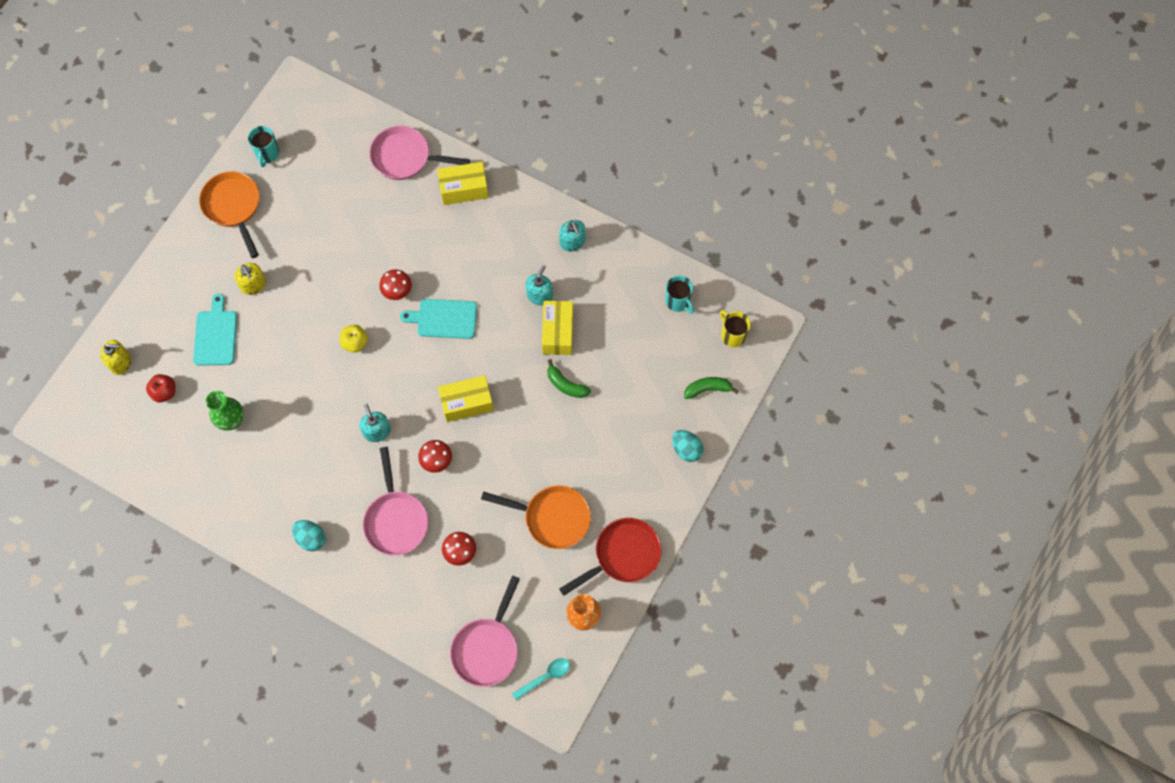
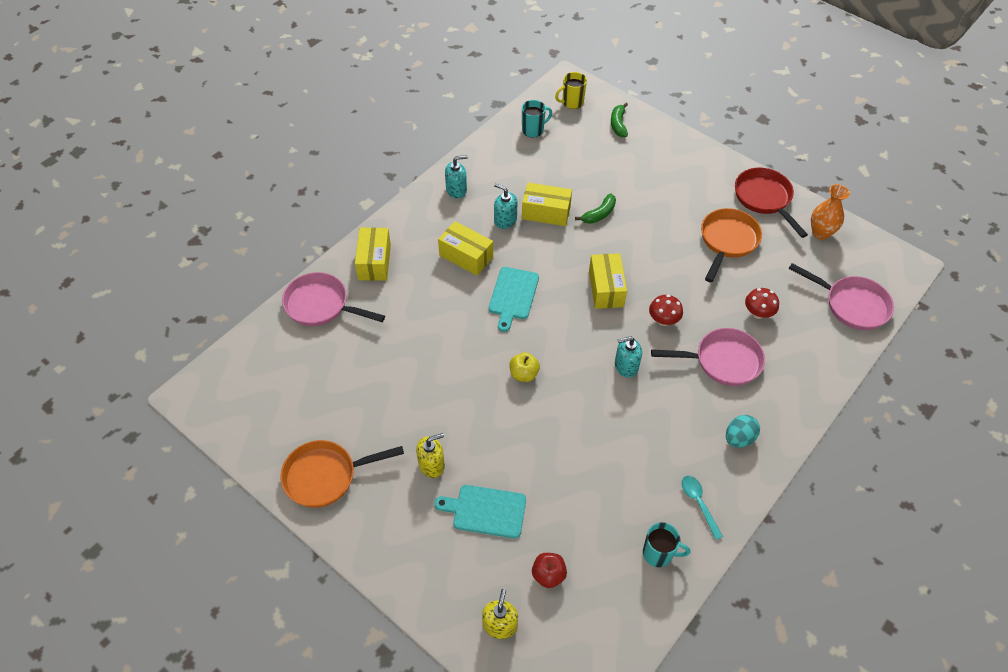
camera: 80 degrees left, 15 degrees down
green vase [206,391,244,431] -> none
turquoise mug [248,126,279,167] -> turquoise mug moved to [643,522,690,567]
pink pan [369,126,470,180] -> pink pan turned 90 degrees clockwise [282,272,385,326]
red mushroom [379,269,412,300] -> none
turquoise spoon [512,658,570,700] -> turquoise spoon moved to [681,476,723,540]
turquoise egg [672,430,704,462] -> none
none -> yellow box [438,221,493,276]

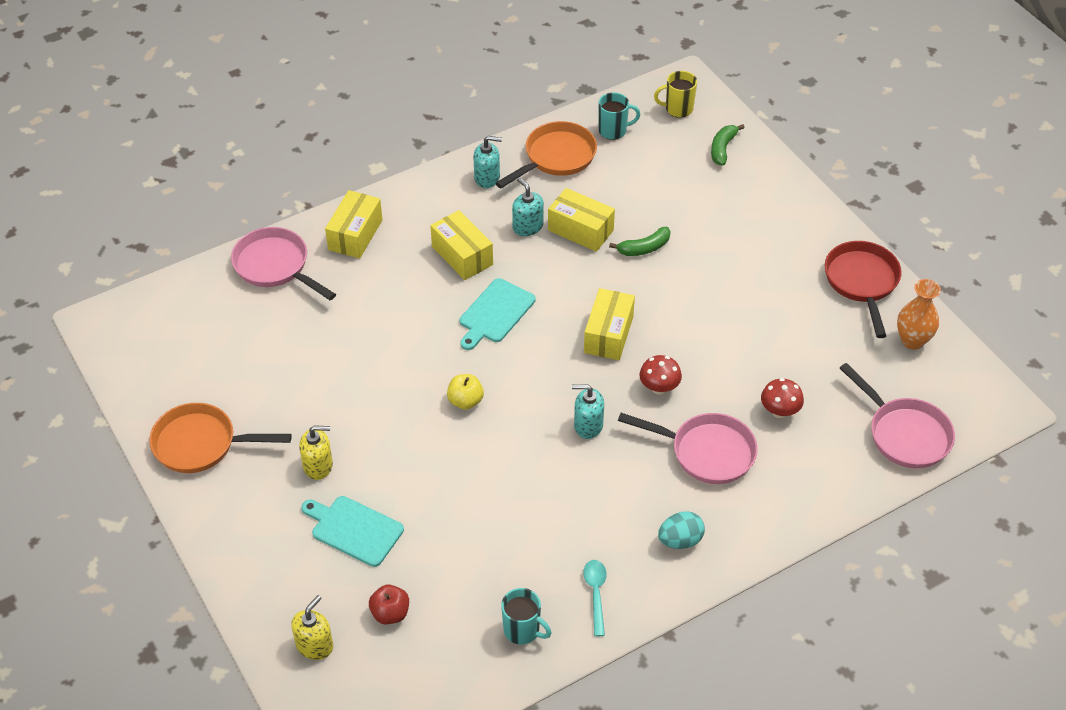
camera: 20 degrees right, 5 degrees down
orange pan [701,208,762,282] -> orange pan moved to [496,121,597,188]

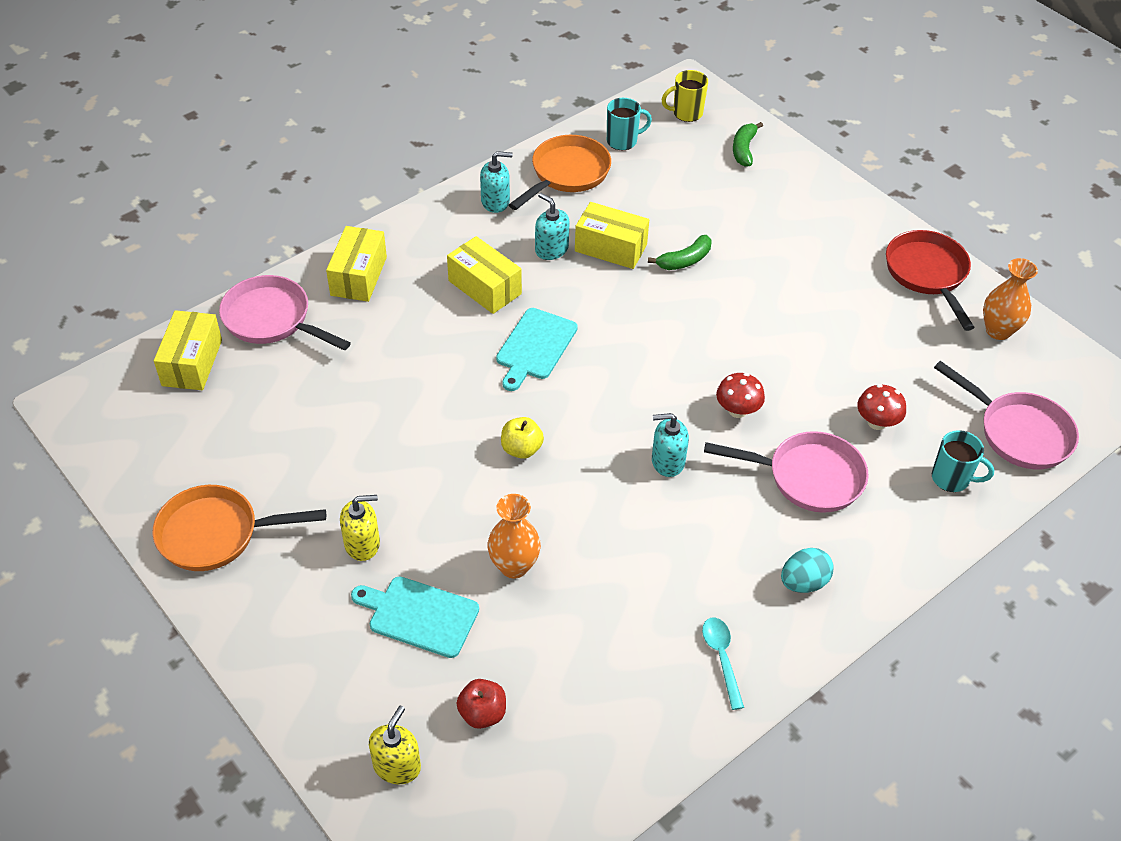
camera: 10 degrees left, 0 degrees up
turquoise mug [501,588,552,644] -> turquoise mug moved to [932,430,994,492]
yellow box [584,288,635,360] -> yellow box moved to [154,310,222,390]
none -> orange vase [488,494,541,579]

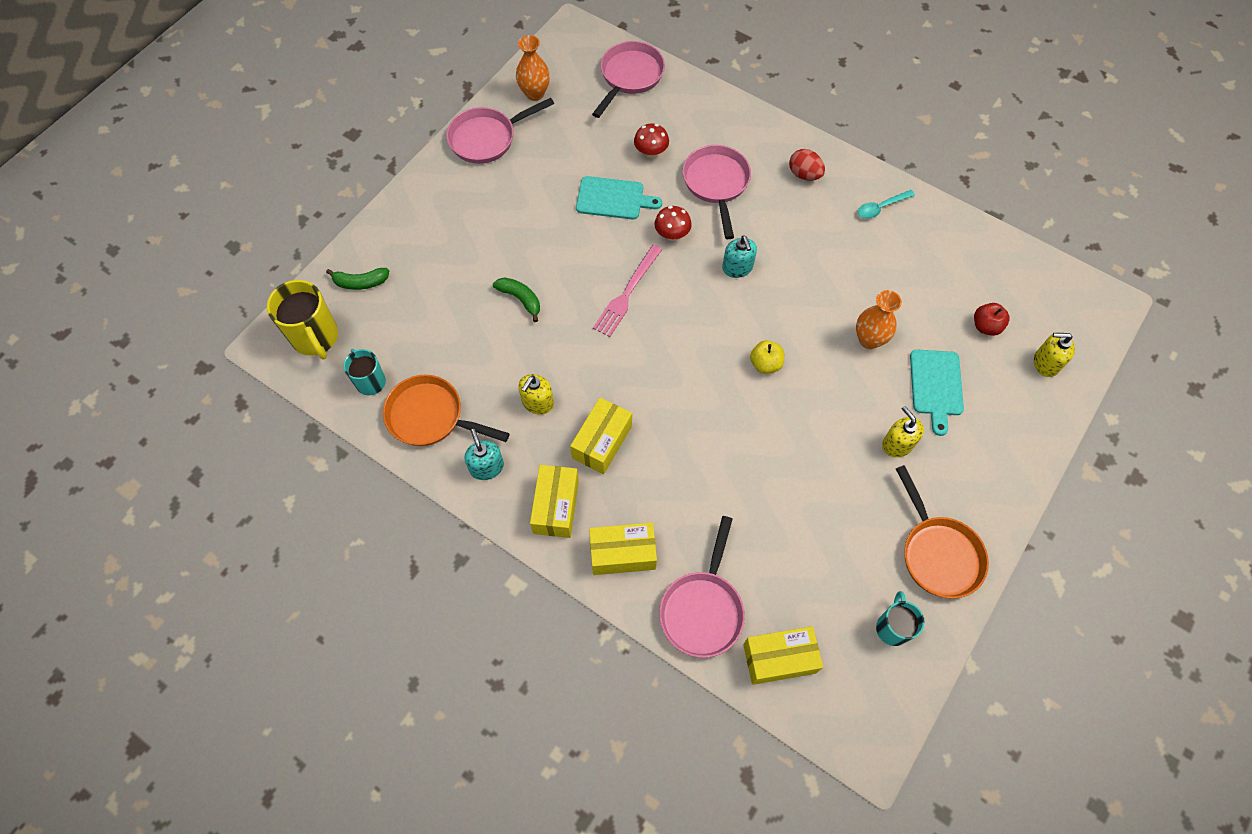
camera: 105 degrees left, 15 degrees up
turquoise cutting board [496,308,578,391] -> turquoise cutting board moved to [576,176,662,220]
turquoise soap dispenser [535,193,570,260] -> yellow soap dispenser [518,374,554,415]
yellow box [575,202,649,269] -> yellow box moved to [530,465,579,538]
yellow mug [662,70,708,122] -> yellow mug [267,280,338,360], size x1.61
turquoise egg [781,548,834,593] -> red egg [789,149,825,181]
red pan [886,230,975,331] -> pink pan [446,98,554,164]
turquoise mug [932,430,994,492] -> turquoise mug moved to [876,591,925,646]
none -> pink fork [593,244,663,337]

